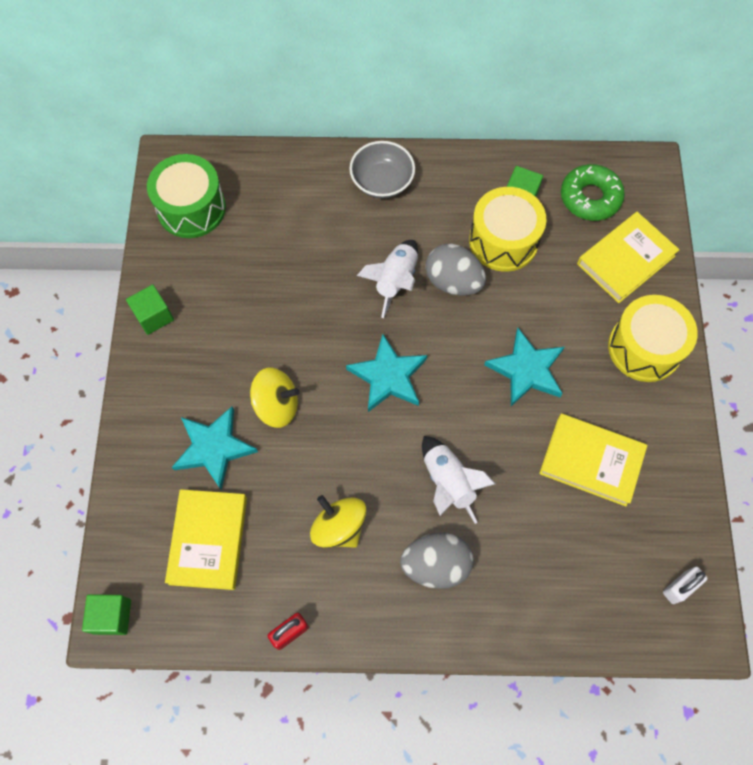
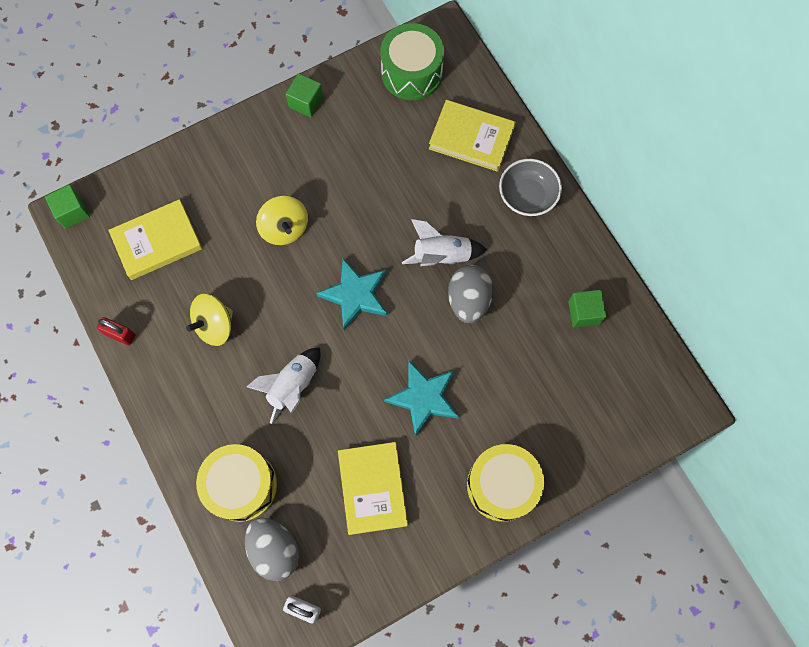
camera: 60 degrees right, 5 degrees up
turquoise star [172,406,258,490] -> none
yellow spinning top [310,495,367,548] -> yellow spinning top turned 150 degrees counterclockwise [186,294,233,346]
grey egg [400,533,474,589] -> grey egg moved to [245,518,299,581]
yellow drum [469,187,546,272] -> yellow drum moved to [196,444,277,522]
green donut [561,164,625,221] -> none
yellow book [577,212,680,303] -> yellow book moved to [429,100,516,172]

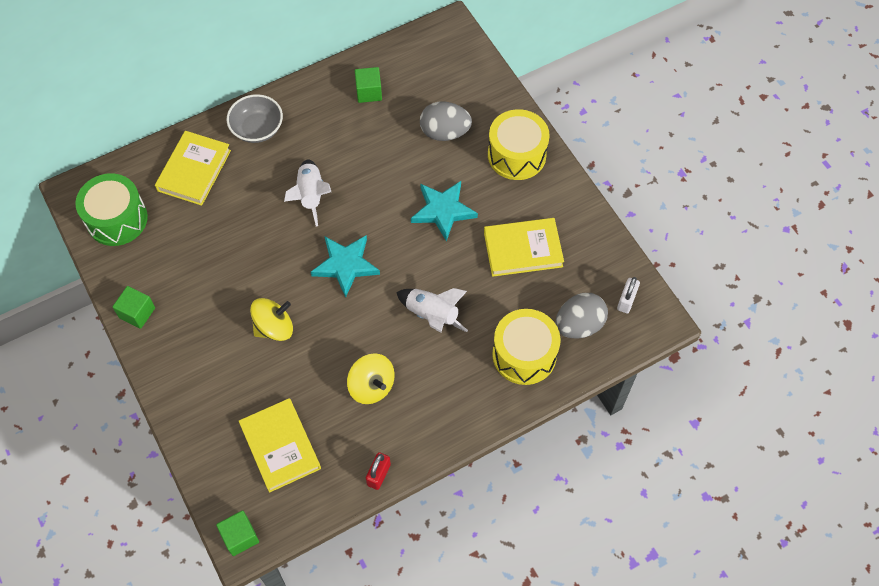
camera: 90 degrees left, 10 degrees down
grey egg [448,265,494,323] -> grey egg moved to [420,102,472,141]

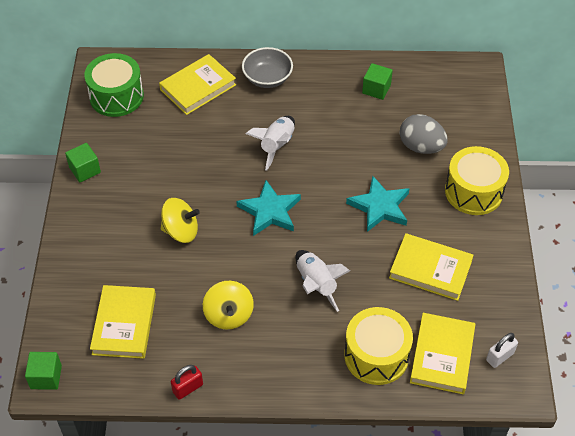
camera: 30 degrees right, 10 degrees down
grey egg [555,293,608,339] -> yellow book [410,313,475,394]

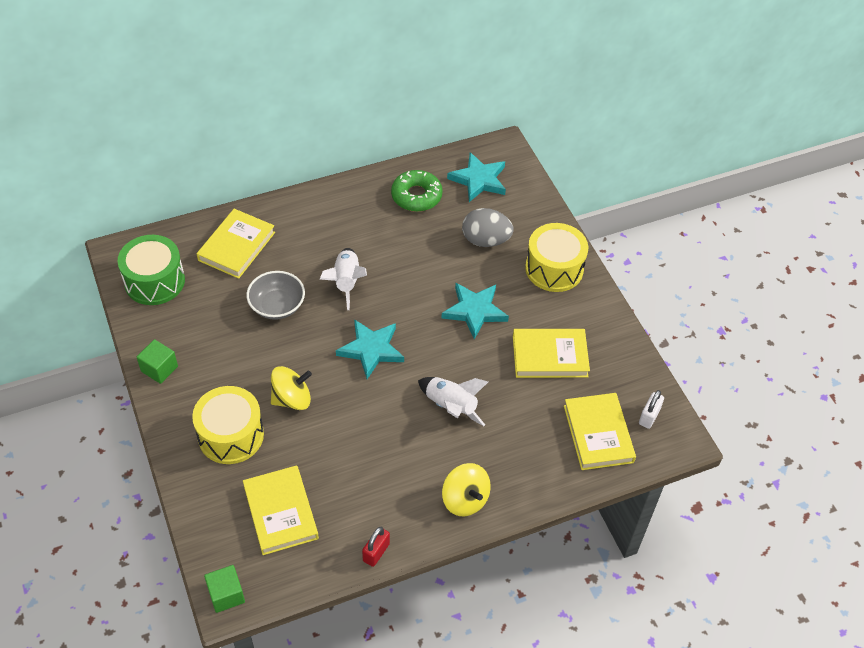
camera: 25 degrees left, 0 degrees up
yellow spinning top [203,281,254,330] -> yellow spinning top moved to [442,463,491,516]
grey bowl [242,47,293,88] -> grey bowl moved to [246,271,305,320]
yellow drum [344,307,413,385] -> yellow drum moved to [192,386,264,464]
green cube [362,63,393,100] -> green donut [391,170,443,212]
none -> turquoise star [447,152,506,202]

